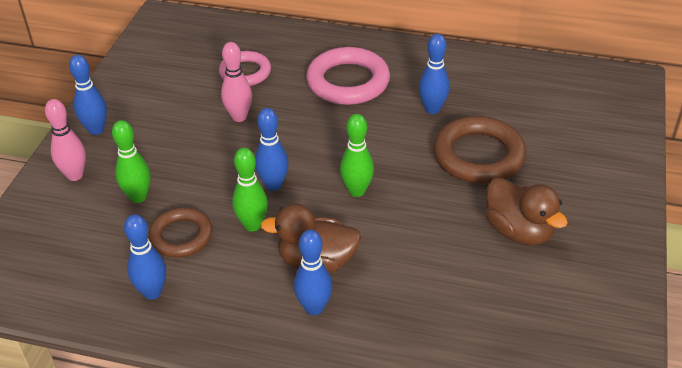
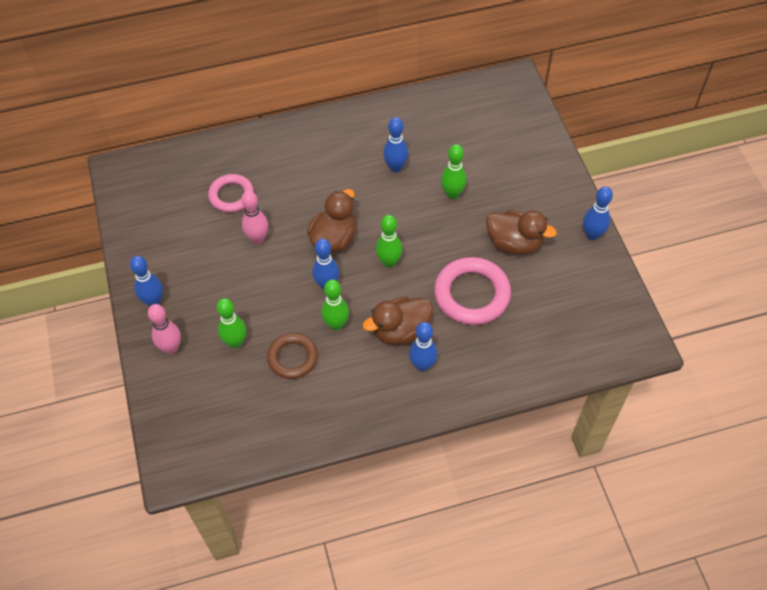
camera: 30 degrees left, 15 degrees up
blue bowling pin [124,214,166,300] -> blue bowling pin moved to [583,186,613,240]
pink ring [306,47,390,105] -> pink ring moved to [434,257,511,325]
brown ring [433,116,526,184] -> green bowling pin [441,144,467,199]
none -> brown duck [307,189,356,252]

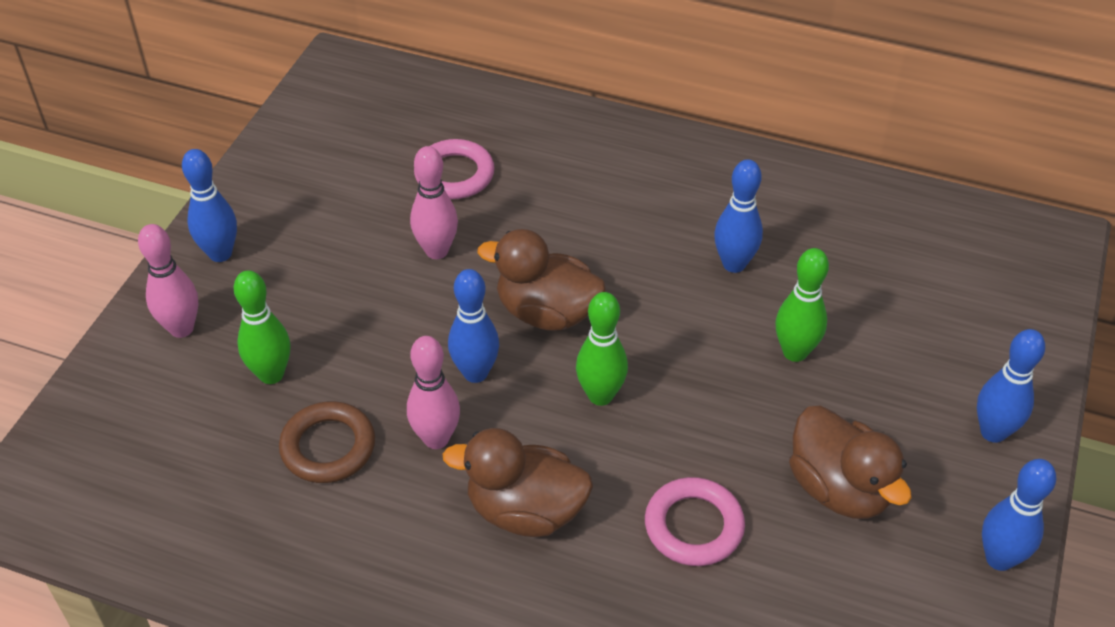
camera: 35 degrees right, 10 degrees down
brown duck [307,189,356,252] -> brown duck turned 135 degrees counterclockwise [477,229,606,331]
green bowling pin [321,279,349,330] -> pink bowling pin [407,336,460,449]
blue bowling pin [409,322,437,372] -> blue bowling pin moved to [977,329,1045,443]
pink ring [434,257,511,325] -> pink ring [645,477,745,566], size x0.64

